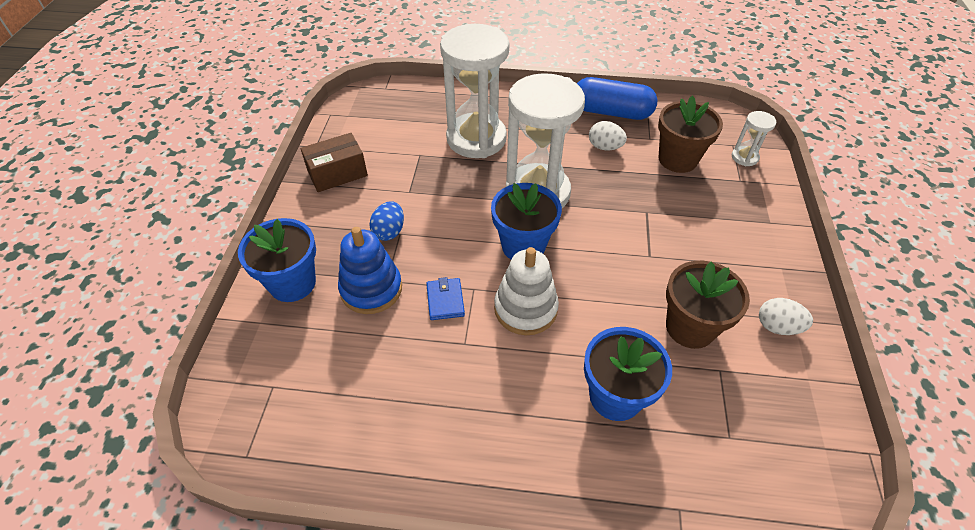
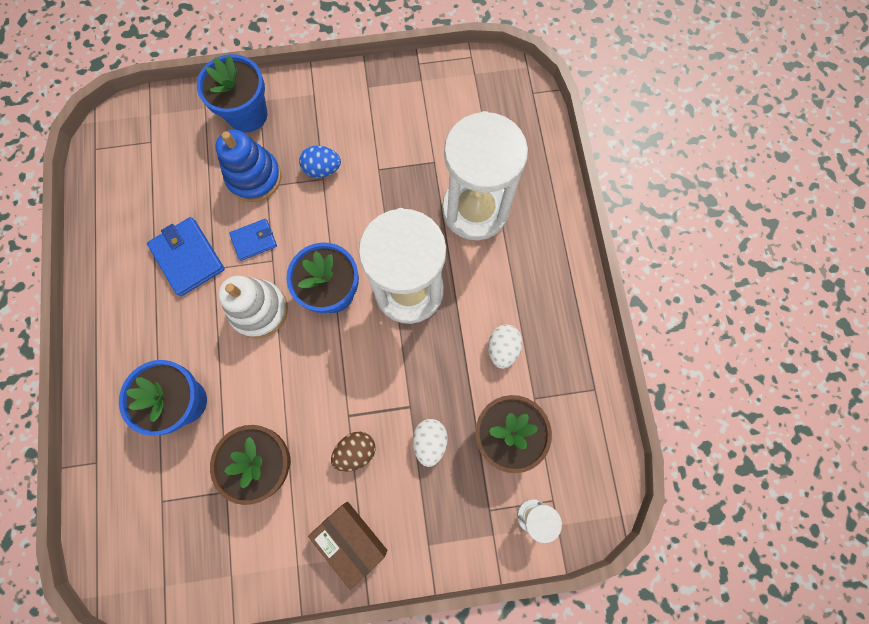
camera: 75 degrees right, 25 degrees up
brown box [300,133,368,192] -> brown box moved to [308,502,387,590]
blue capsule [577,77,657,120] -> none
white egg [759,298,813,335] -> white egg moved to [413,419,448,467]
none -> blue wallet [147,217,225,296]
none -> brown egg [331,432,376,472]

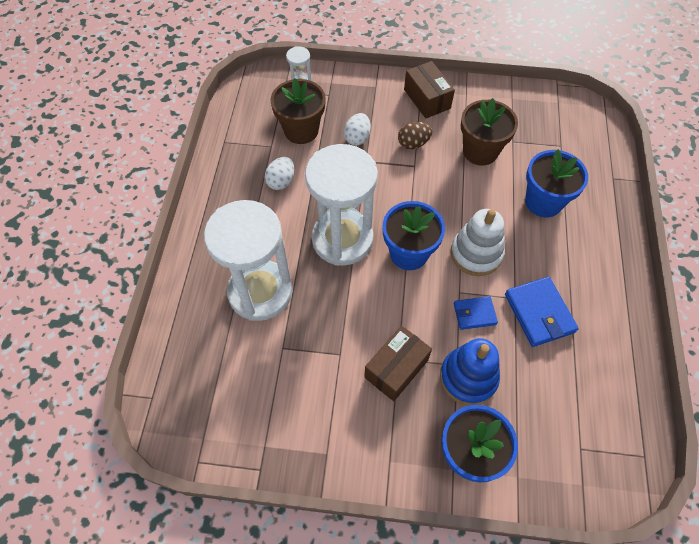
camera: 165 degrees left, 15 degrees down
blue egg [299,146,341,178] -> brown box [364,325,432,401]

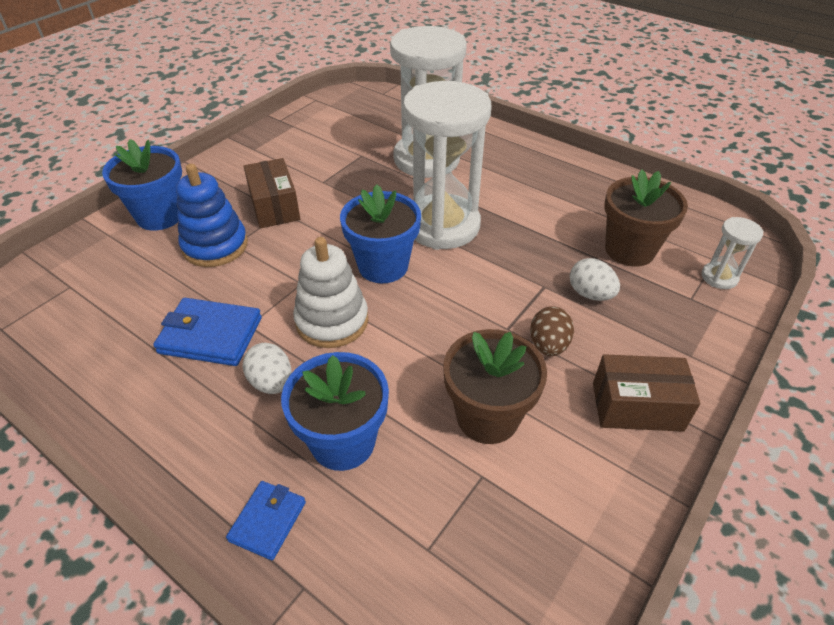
camera: 120 degrees right, 15 degrees down
white egg [265,157,294,190] -> white egg moved to [243,343,291,394]
blue wallet [454,296,498,330] -> blue wallet moved to [226,481,306,560]

